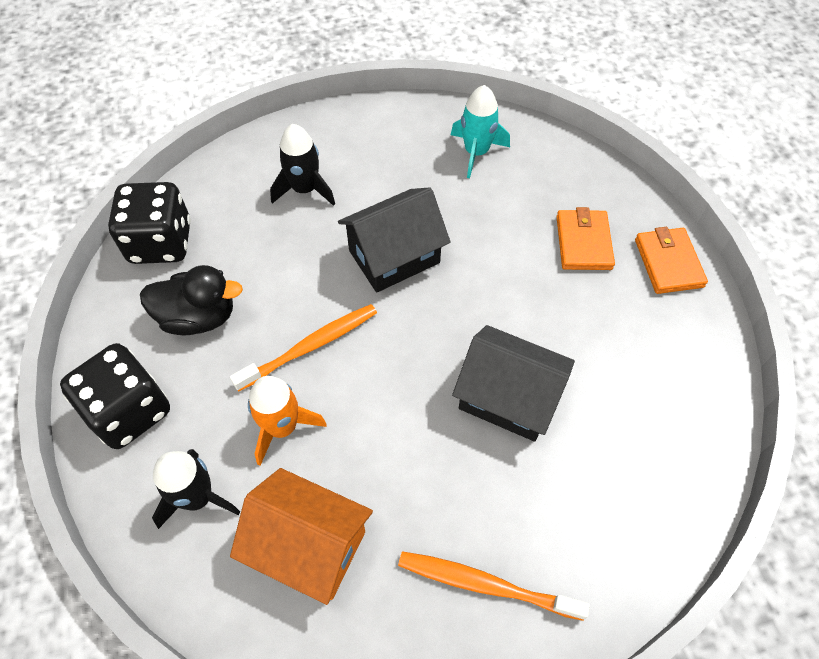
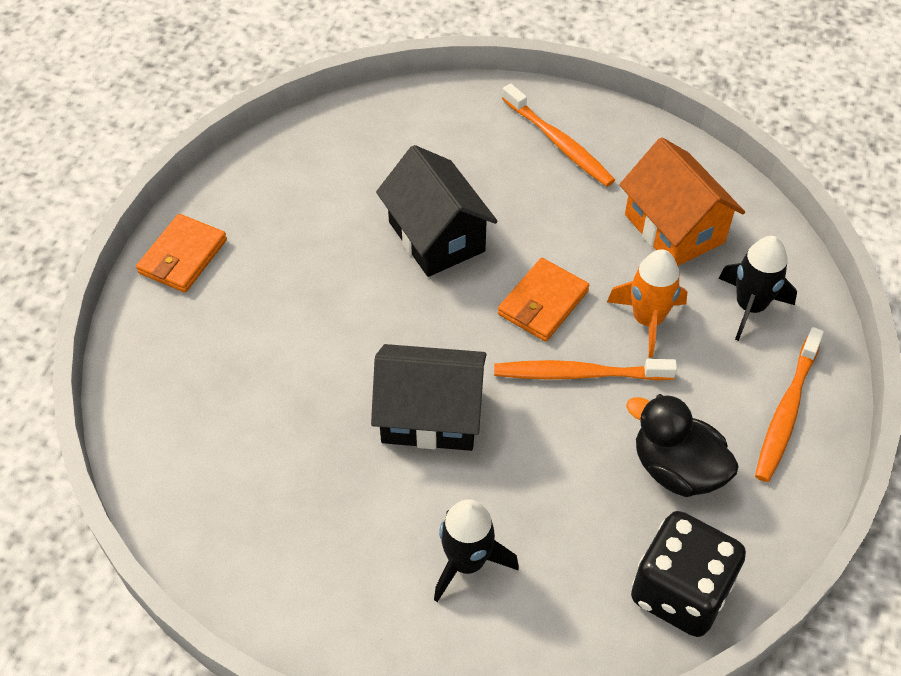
camera: 145 degrees left, 5 degrees down
black dice [60,343,170,449] -> orange toothbrush [755,327,824,482]
turquoise rocket [451,85,510,178] -> none
orange wallet [557,207,615,270] -> orange wallet moved to [498,258,589,342]

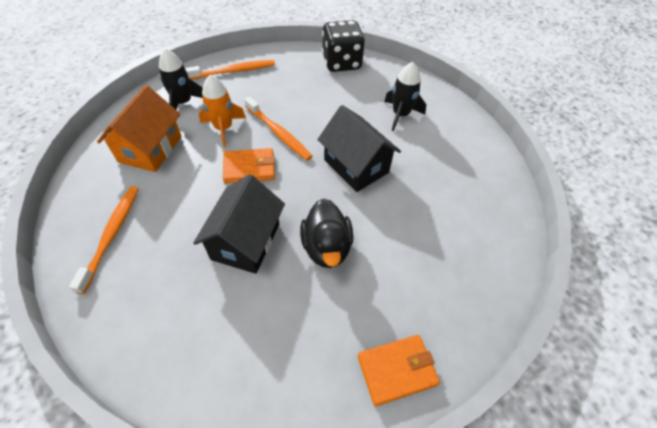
camera: 135 degrees left, 0 degrees up
black duck [626,394,739,497] -> black duck moved to [300,198,353,268]

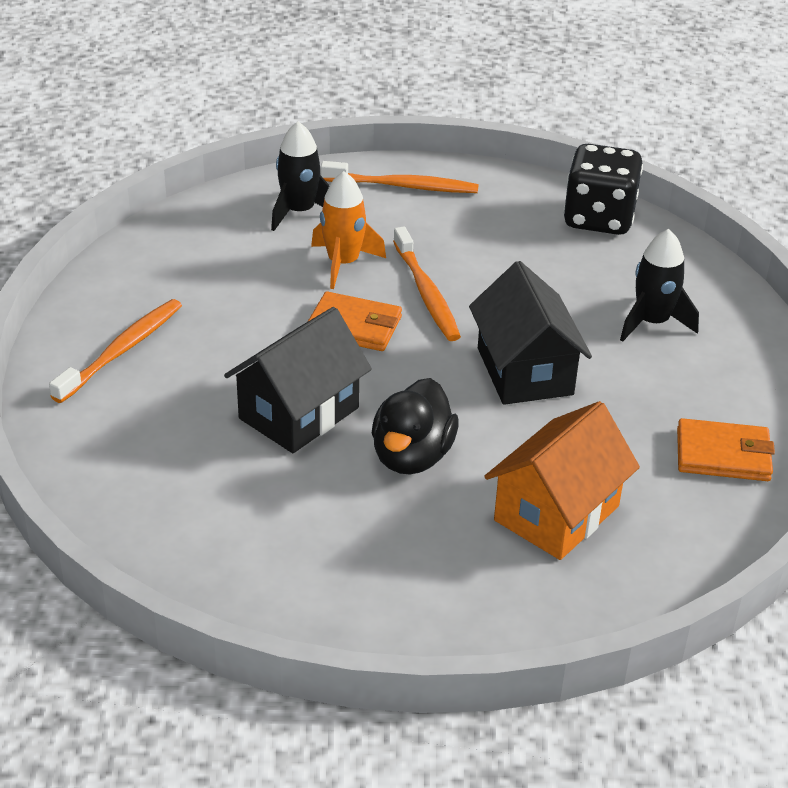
camera: 25 degrees right, 15 degrees down
orange house [97,85,182,172] -> orange house moved to [484,401,640,560]
orange wallet [358,335,440,406] -> orange wallet moved to [677,418,775,481]

